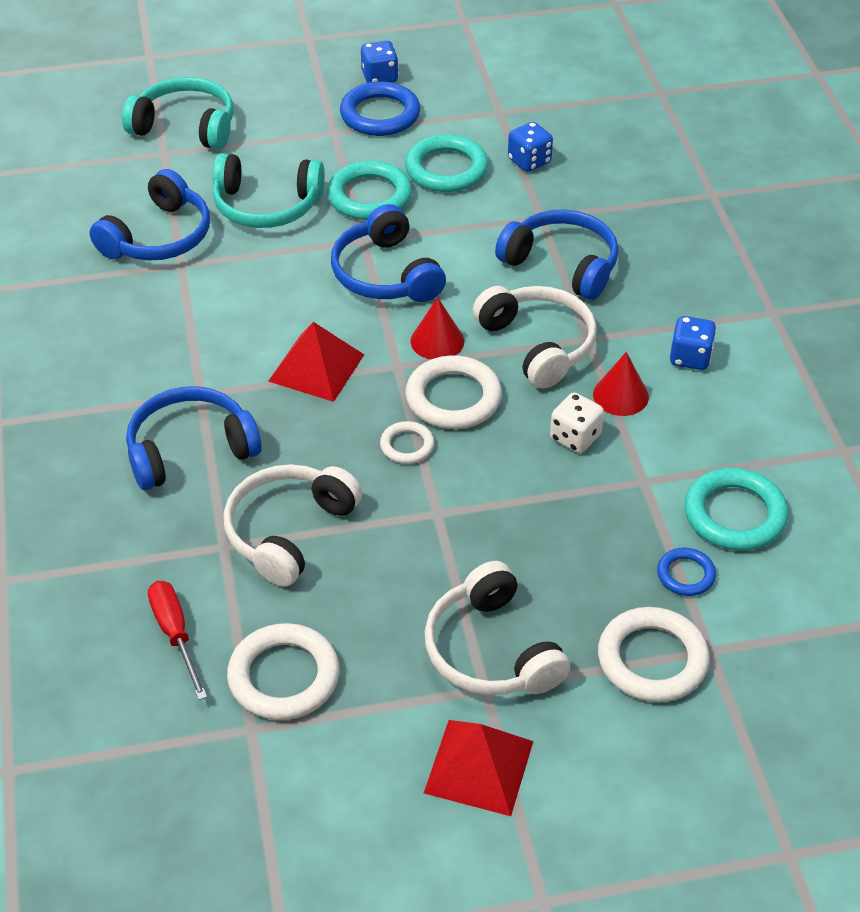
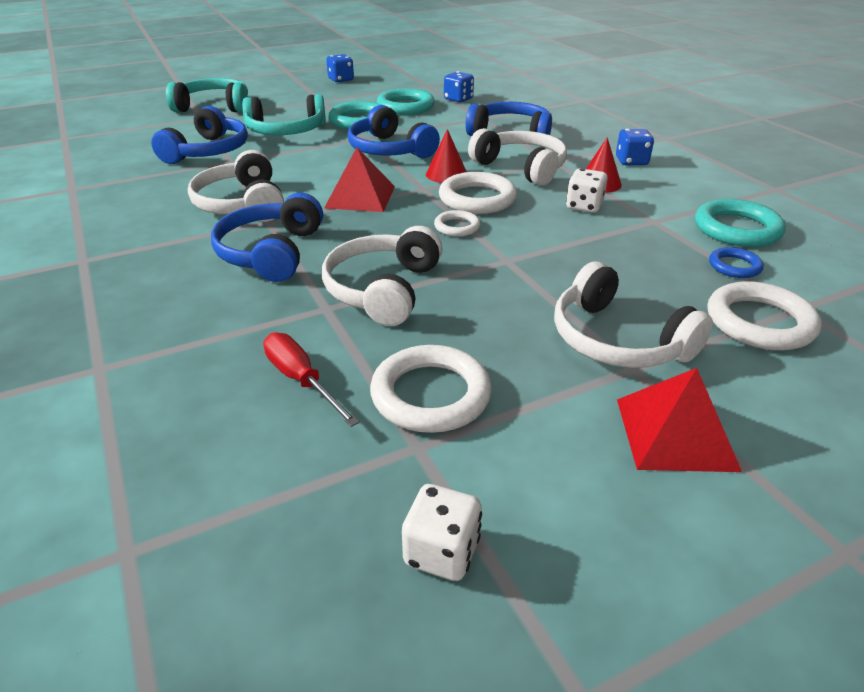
camera: 15 degrees left, 10 degrees down
blue headphones [126,386,262,490] -> blue headphones turned 45 degrees counterclockwise [211,193,323,282]
blue ring [340,81,420,136] -> none
none -> white headphones [188,150,284,222]
none -> white dice [402,484,482,581]

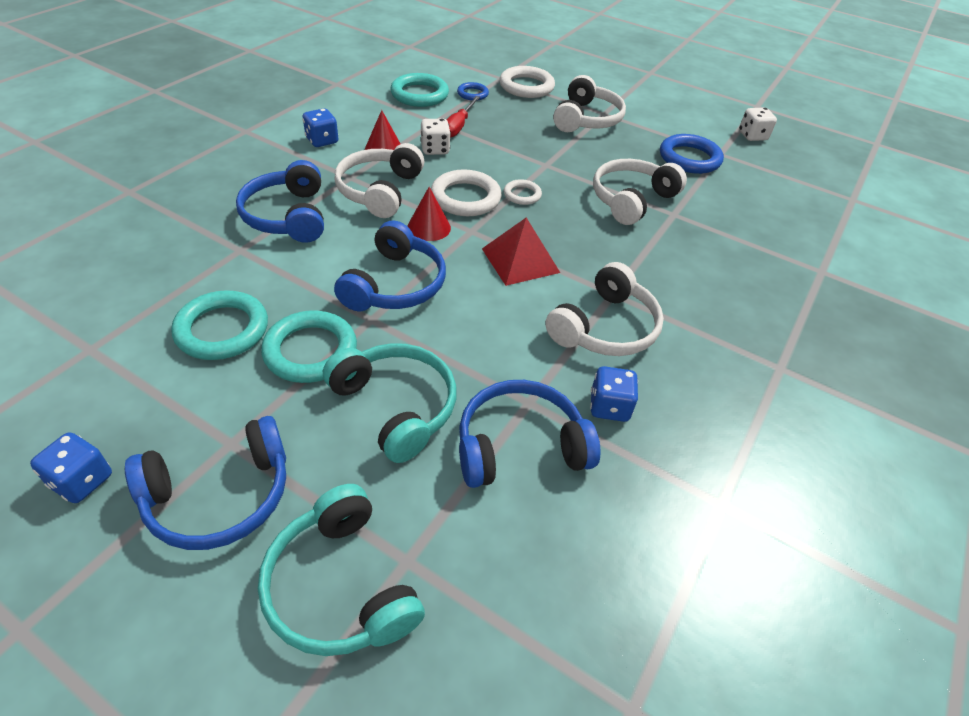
camera: 125 degrees left, 10 degrees up
blue headphones [211,193,323,282] -> blue headphones moved to [125,416,286,550]
red screwdriver [263,332,360,427] -> red screwdriver moved to [446,96,480,138]
white headphones [322,226,443,326] -> white headphones turned 150 degrees clockwise [593,159,687,225]
white ring [370,345,492,433] -> blue ring [660,134,724,174]
blue dice [444,71,474,103] -> blue dice moved to [590,366,638,422]
red pyramid [617,368,742,472] -> none

